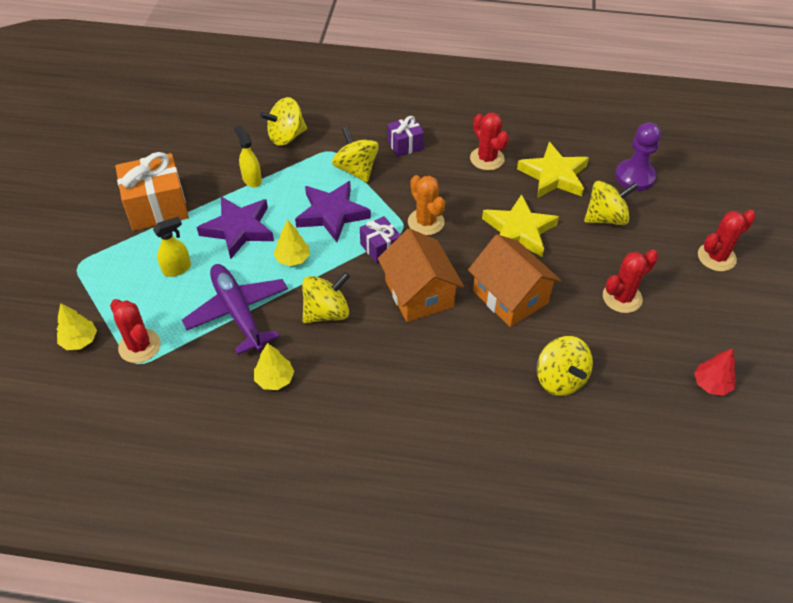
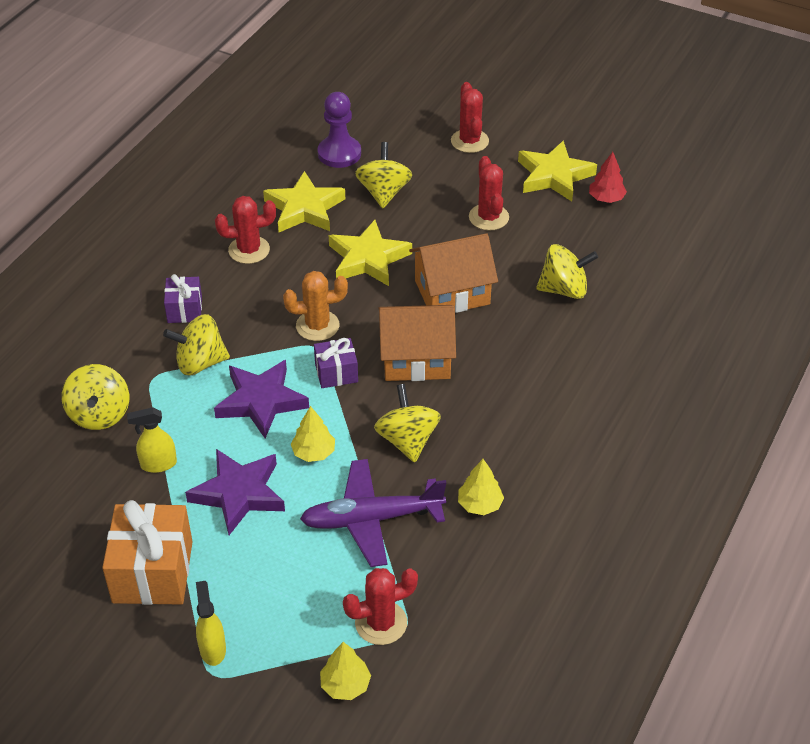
camera: 70 degrees left, 5 degrees down
yellow spray bottle [153,217,191,277] -> yellow spray bottle moved to [196,581,226,666]
none -> yellow star [518,140,597,201]

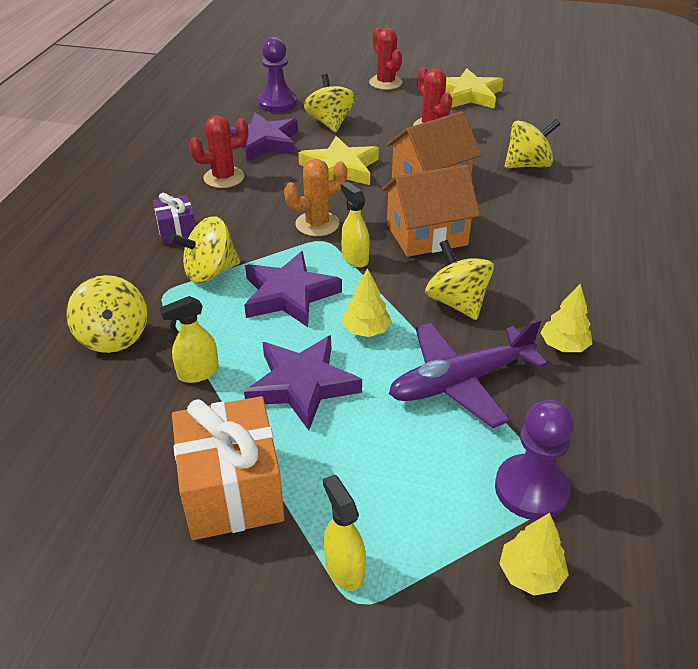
camera: 15 degrees left, 5 degrees down
yellow star [263,171,345,232] -> purple star [230,113,298,162]
purple gift [314,338,358,388] -> yellow spray bottle [341,182,370,267]
red cactus [343,568,418,645] -> purple pawn [495,400,573,520]
red tree [589,152,627,203] -> none

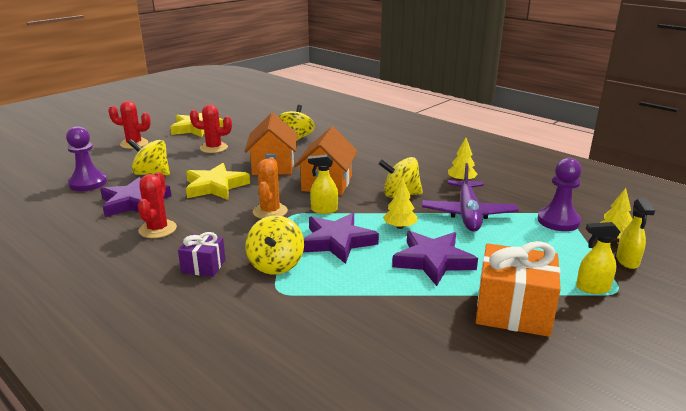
camera: 60 degrees left, 15 degrees down
yellow spinning top [66,275,148,353] -> none
yellow spray bottle [159,296,219,383] -> yellow spray bottle moved to [616,198,655,269]

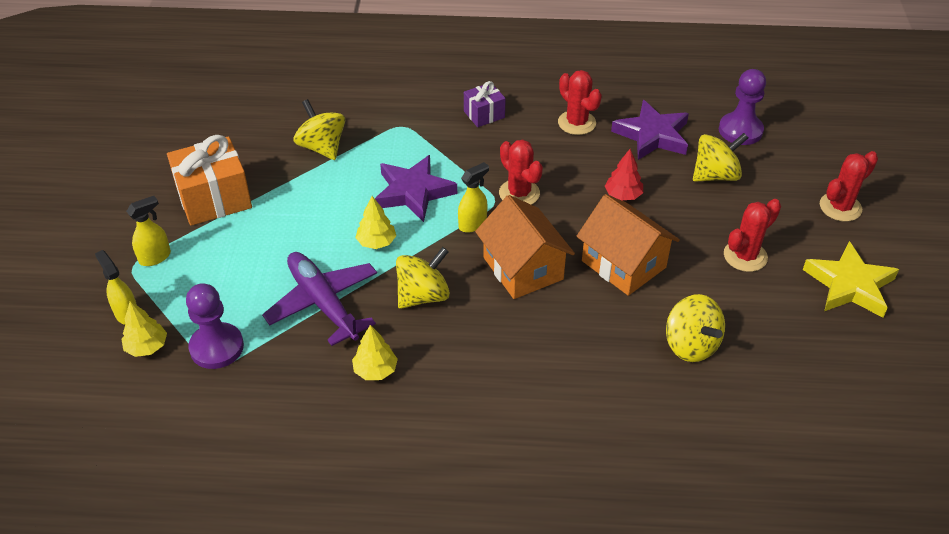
camera: 140 degrees right, 20 degrees up
yellow star [186,163,250,200] -> red tree [605,149,643,200]
yellow spinning top [245,215,304,275] -> yellow spinning top moved to [293,99,345,160]
orange cactus [253,157,288,219] -> red cactus [499,140,543,205]
purple star [392,231,478,286] -> none

